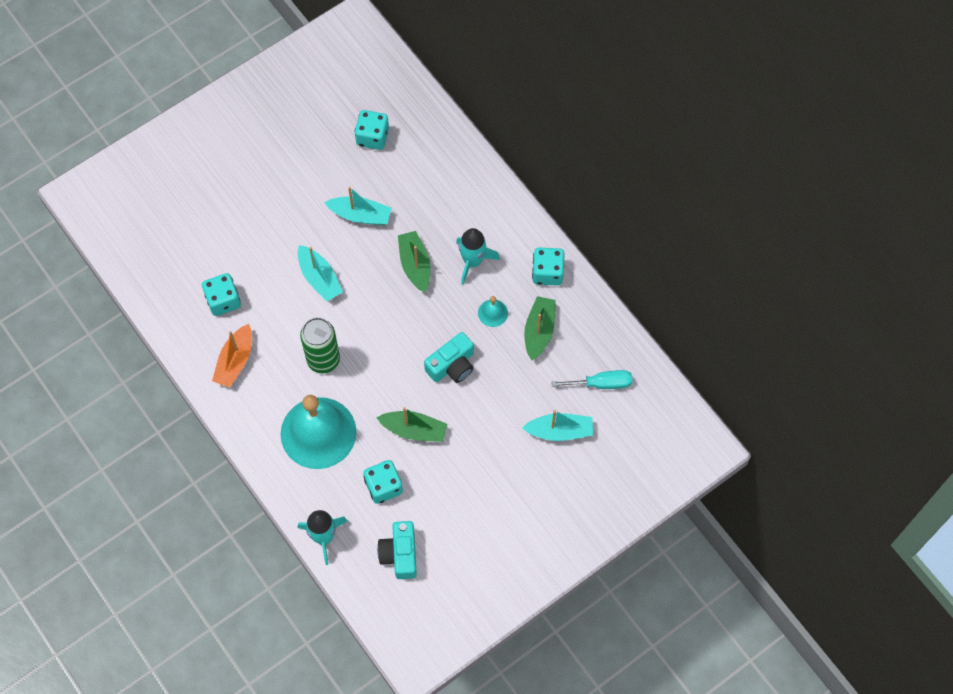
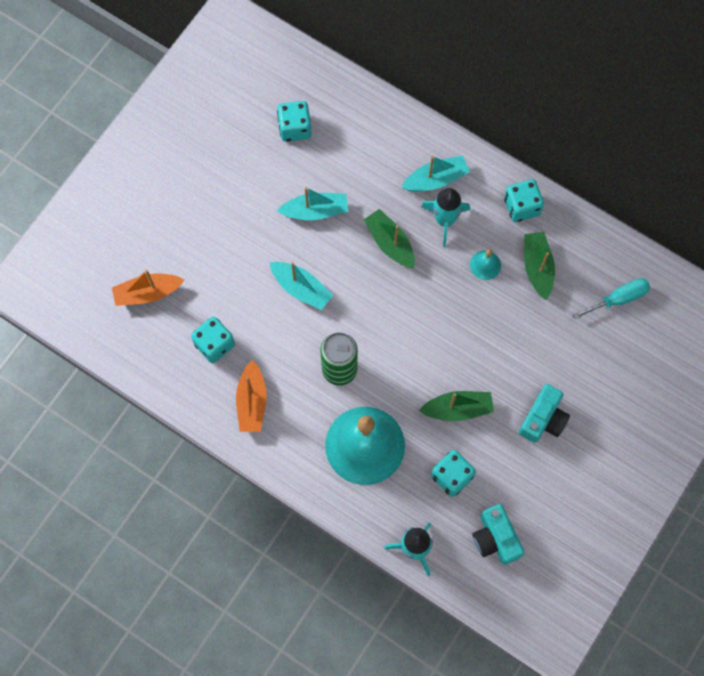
camera: 20 degrees left, 5 degrees up
turquoise camera [424,332,474,383] -> turquoise camera moved to [519,384,570,443]
turquoise boat [522,410,593,441] -> turquoise boat moved to [401,155,470,192]
none -> orange boat [112,269,184,306]

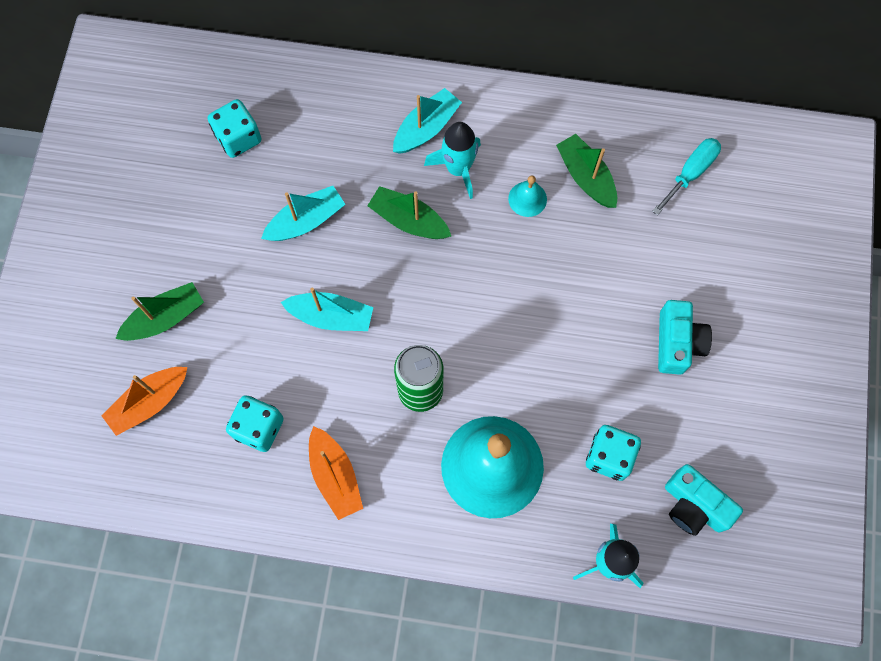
camera: 25 degrees left, 0 degrees up
green boat [419,391,494,421] -> green boat moved to [115,282,204,341]
turquoise dice [504,179,544,222] -> none

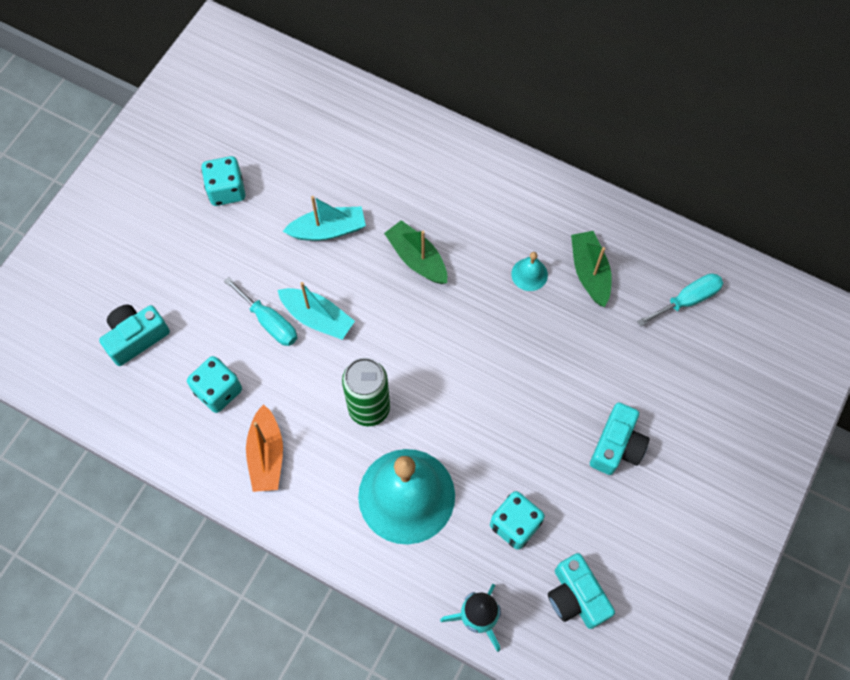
camera: 20 degrees right, 5 degrees down
orange boat [102,367,188,436] -> turquoise camera [99,305,170,366]
green boat [115,282,204,341] -> none
turquoise dice [208,99,262,158] -> turquoise dice moved to [201,156,245,206]
turquoise boat [393,88,462,154] -> none
turquoise rocket [424,122,481,199] -> none
none -> turquoise screwdriver [224,277,297,346]

